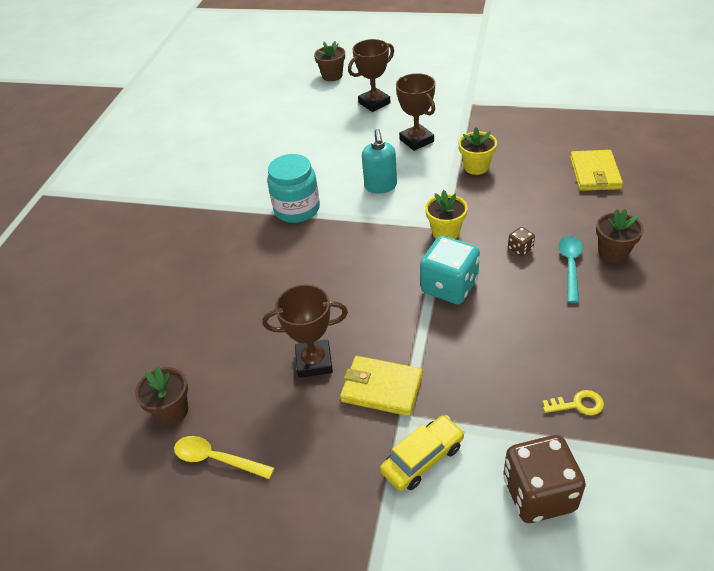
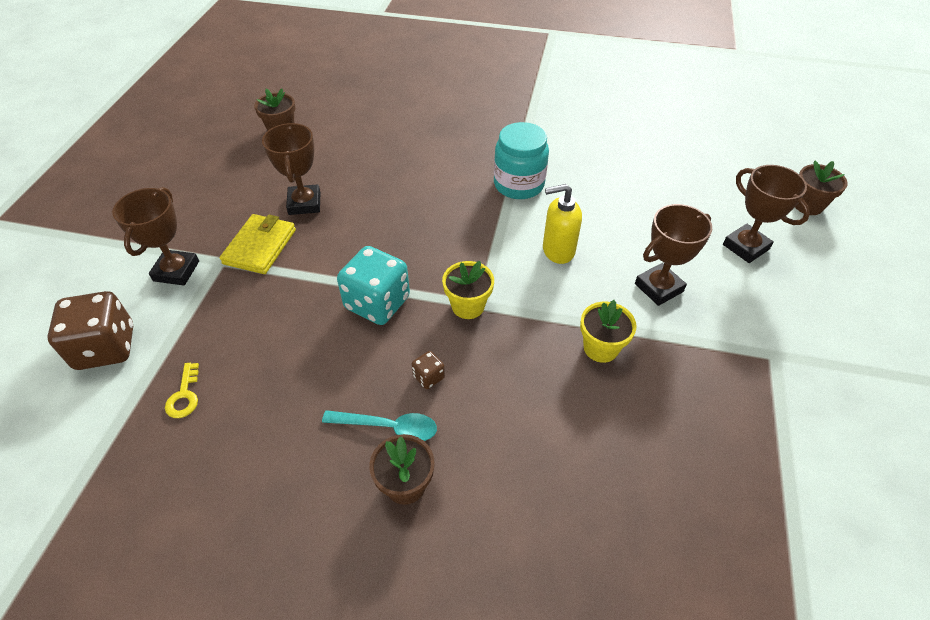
camera: 85 degrees right, 5 degrees up
yellow spoon [174,436,274,479] -> none
turquoise soap dispenser [362,129,397,194] -> yellow soap dispenser [543,184,582,264]
yellow car [380,415,465,491] -> brown trophy [112,187,199,286]
yellow wallet [570,150,623,191] -> none

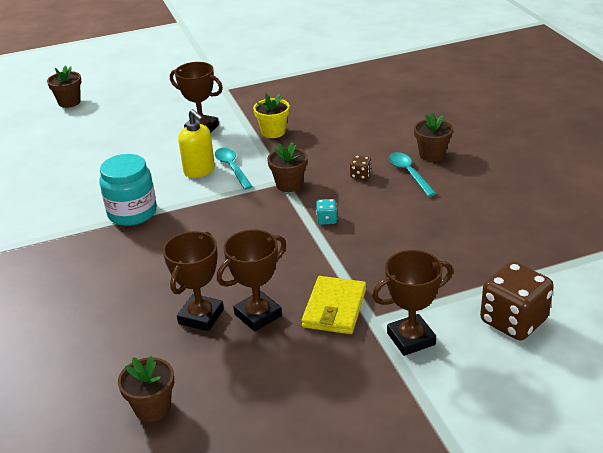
camera: 120 degrees left, 15 degrees down
yellow key [165,363,199,418] -> none
yellow wallet [220,214,296,274] -> yellow wallet turned 60 degrees counterclockwise [302,276,366,334]
turquoise dice [337,246,410,325] -> turquoise dice [316,199,337,225], size x0.44
yellow flower pot [442,261,494,319] -> brown flower pot [267,142,308,192]
brown trophy [723,165,810,263] -> brown trophy moved to [163,231,224,331]
none -> turquoise spoon [215,148,253,190]

